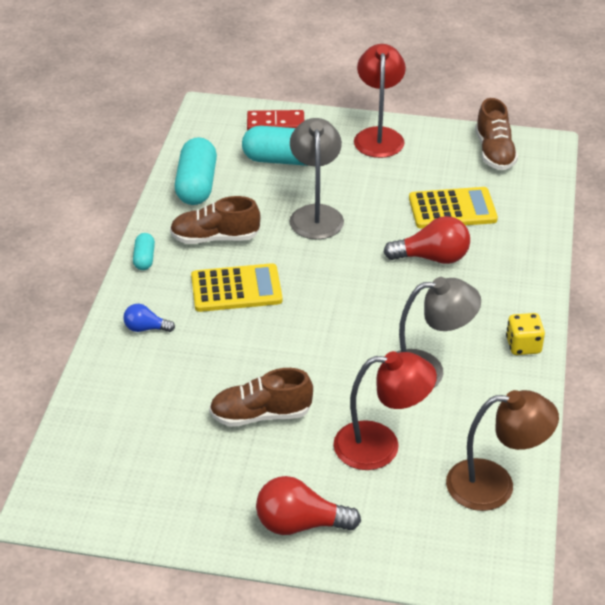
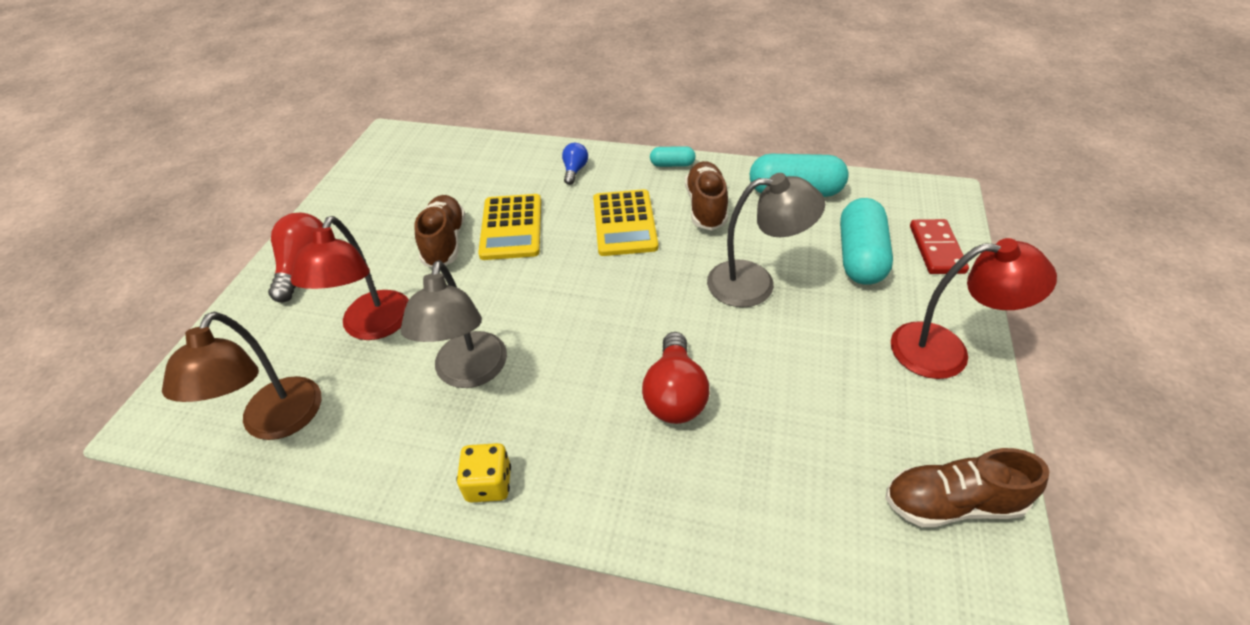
camera: 95 degrees right, 5 degrees up
yellow calculator [409,187,498,229] -> yellow calculator moved to [478,194,541,260]

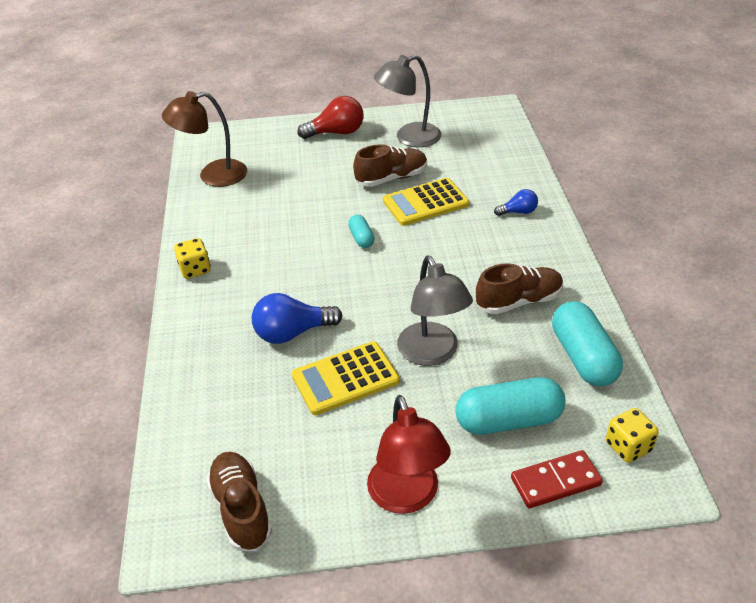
camera: 70 degrees right, 5 degrees down
red lamp [291,216,409,340] -> none
grey lamp [400,260,507,388] -> grey lamp moved to [374,55,442,147]
yellow calculator [593,189,658,256] -> yellow calculator moved to [292,341,400,415]
red light bulb [642,332,709,424] -> blue light bulb [252,293,343,344]
turquoise capsule [650,146,696,167] -> turquoise capsule moved to [348,215,374,248]
none -> yellow dice [606,408,659,463]

